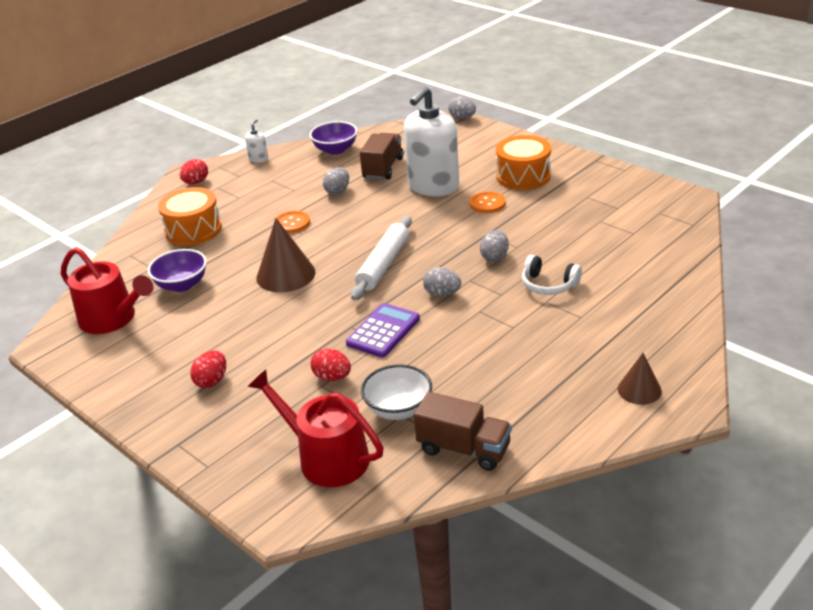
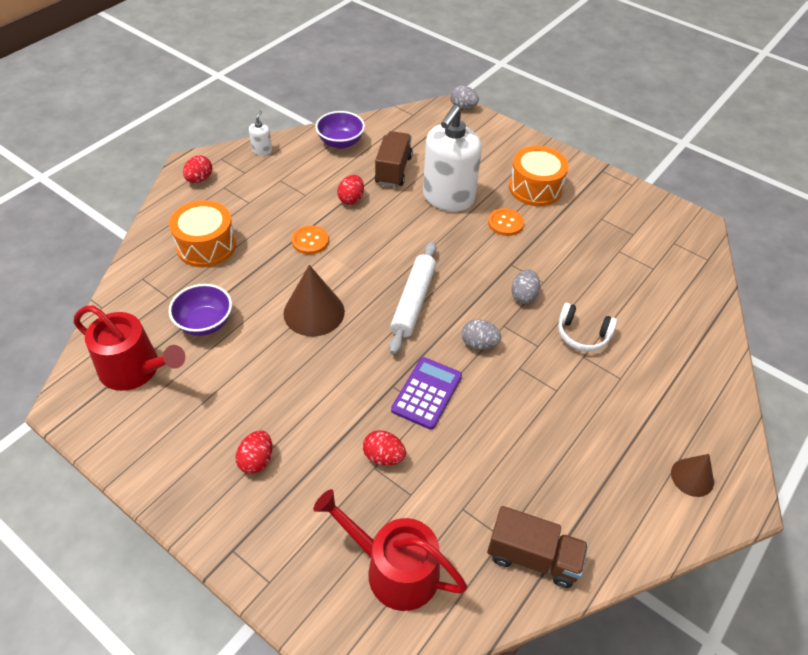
camera: 10 degrees left, 15 degrees up
grey egg [323,167,349,195] -> red egg [337,175,364,205]
white bowl [361,364,432,420] -> none

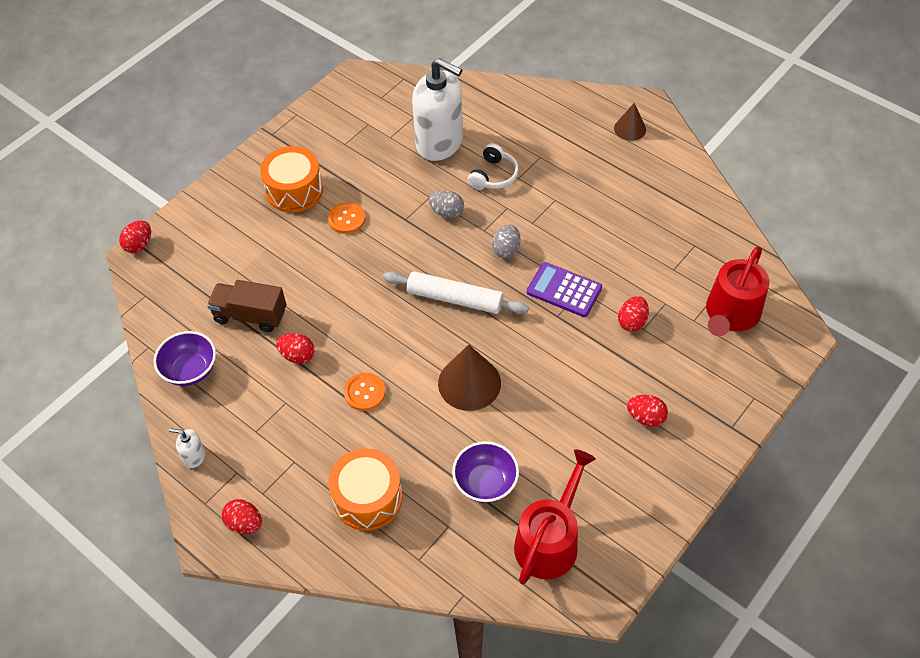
camera: 85 degrees left, 5 degrees up
white soap dispenser [423,105,482,212] -> white soap dispenser moved to [412,58,463,161]
grey egg [450,86,479,109] -> red egg [119,221,151,253]
brown truck [487,506,588,588] -> none

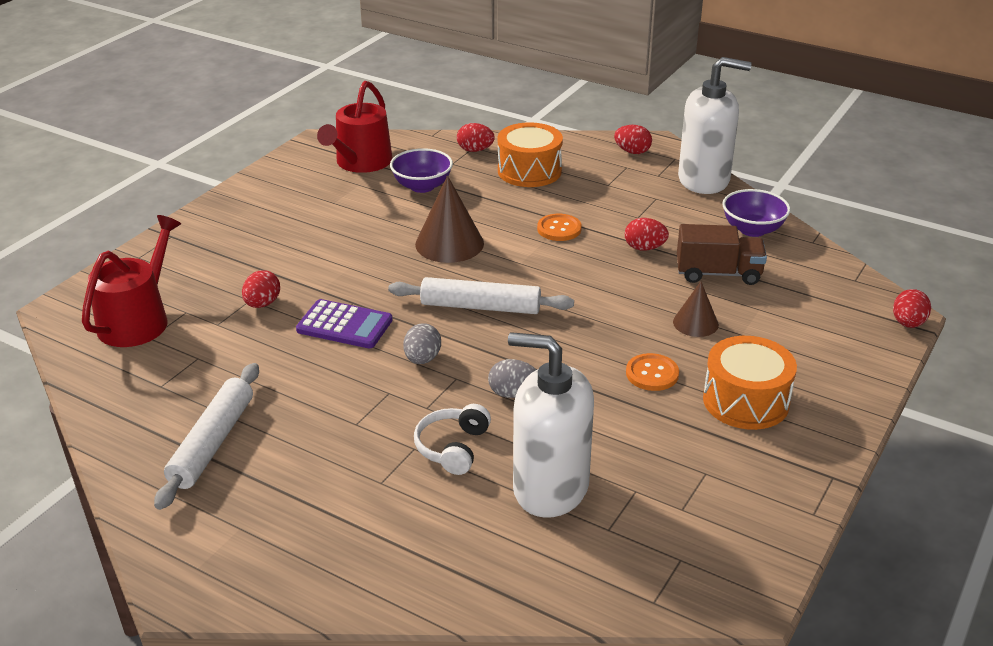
camera: 170 degrees right, 20 degrees down
white soap dispenser [169,428,206,468] -> white soap dispenser [678,57,752,194], size x2.49
brown cone [614,103,646,141] -> brown cone moved to [673,281,719,337]
red egg [627,395,668,427] -> red egg moved to [457,123,495,152]
none -> white rolling pin [154,363,259,510]

